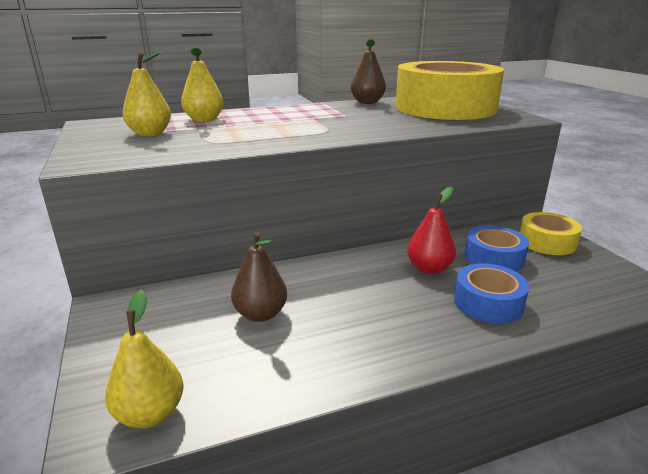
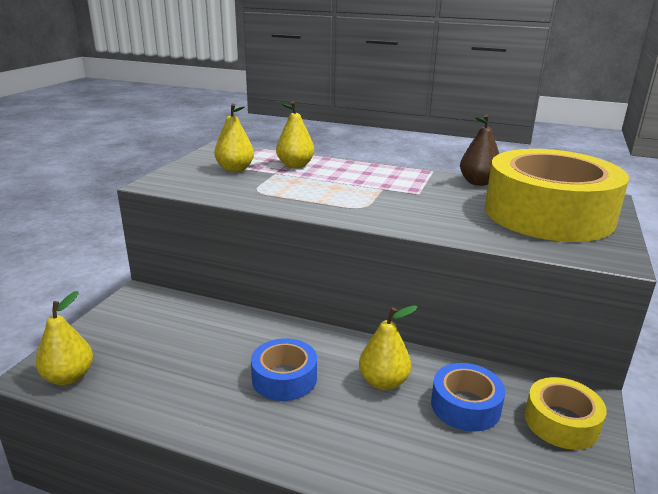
camera: 40 degrees right, 0 degrees up
brown pear [231,232,287,322] -> none
red pear [407,187,456,274] -> yellow pear [359,305,418,390]
blue tape [454,263,529,323] -> blue tape moved to [251,338,317,401]

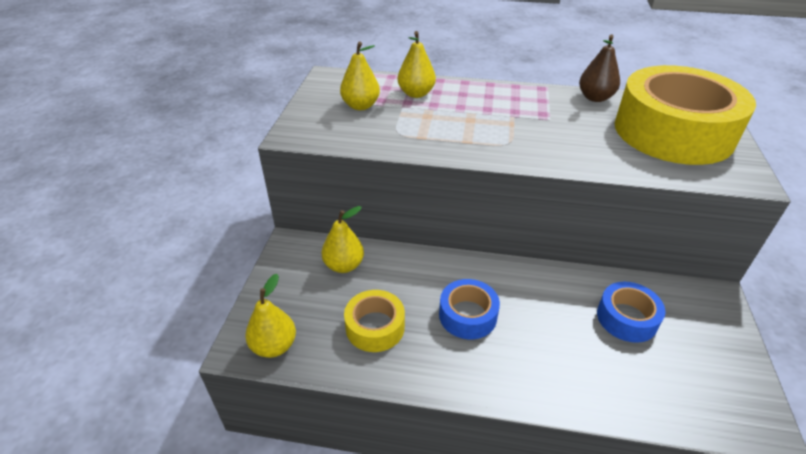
camera: 10 degrees left, 15 degrees up
yellow pear [359,305,418,390] -> yellow pear moved to [321,206,364,273]
yellow tape [525,377,607,450] -> yellow tape moved to [344,290,405,352]

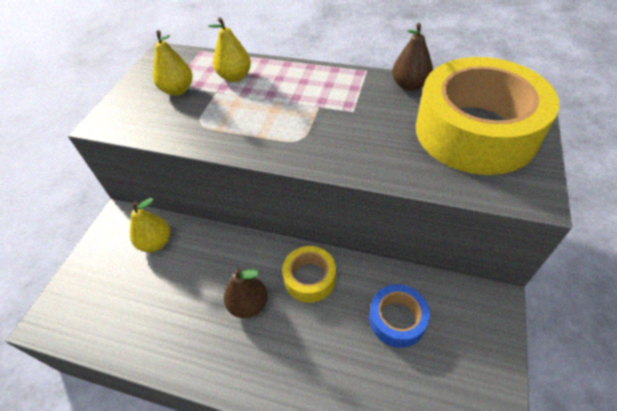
camera: 10 degrees right, 10 degrees up
yellow pear [245,274,296,358] -> none
yellow tape [344,290,405,352] -> yellow tape moved to [282,246,336,303]
blue tape [439,279,500,340] -> brown pear [224,268,267,318]

